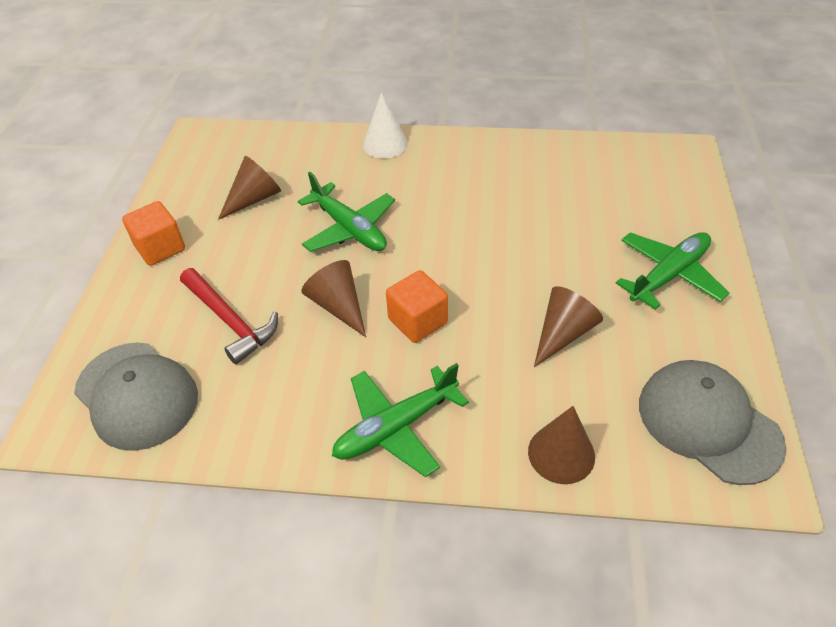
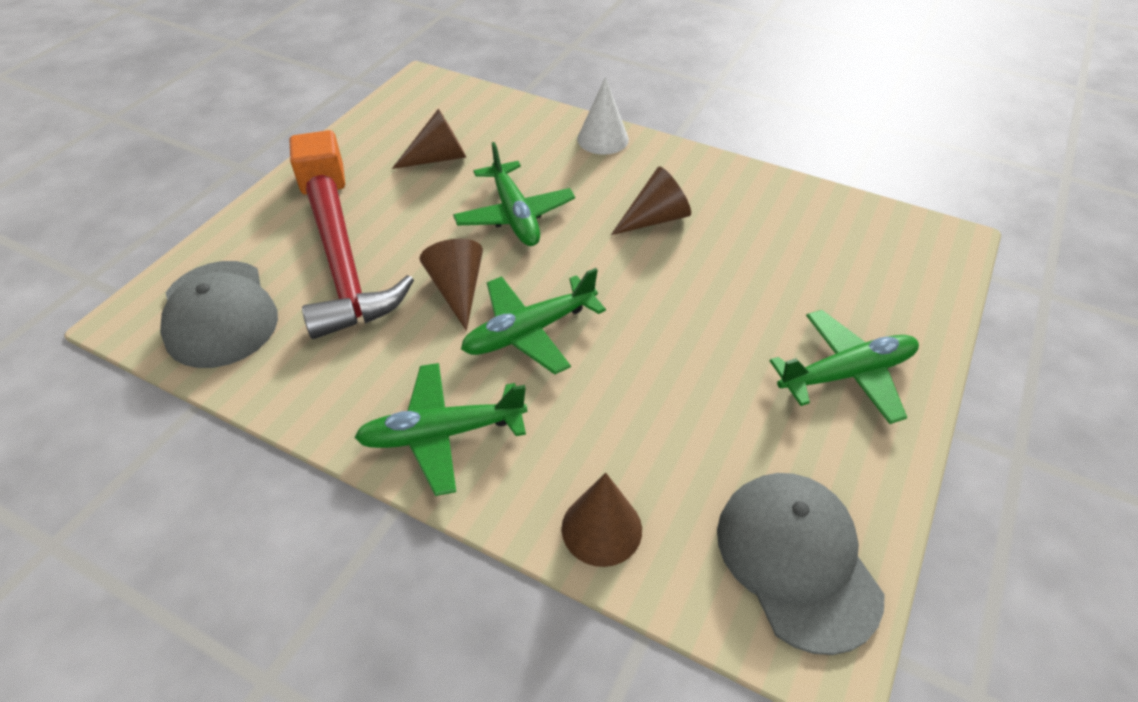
camera: 20 degrees right, 0 degrees up
red hammer [180,268,278,364] -> red hammer [302,175,414,339], size x1.50
orange cube [386,270,448,343] -> green plane [461,268,606,374]
brown cone [534,286,603,367] -> brown cone moved to [611,167,691,235]

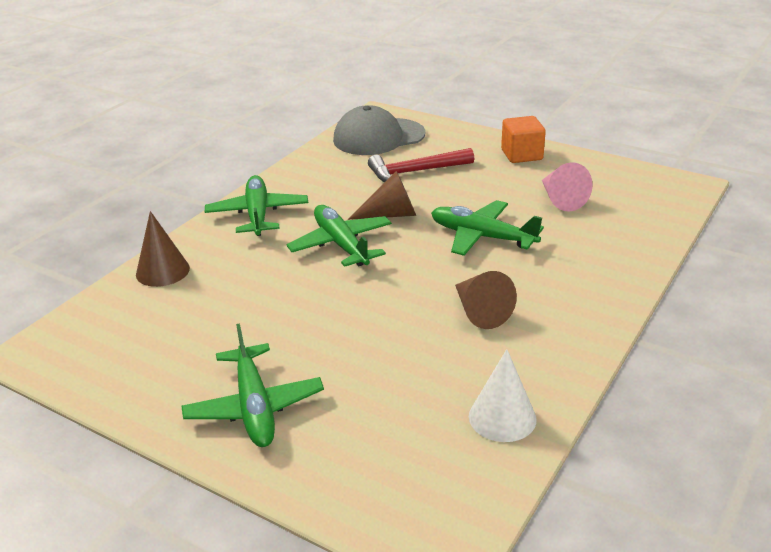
camera: 95 degrees right, 15 degrees down
red hammer [302,175,414,339] -> red hammer [368,148,474,182], size x0.67
brown cone [392,109,467,169] -> pink cone [542,162,593,211]
green plane [453,142,575,246] -> green plane turned 45 degrees clockwise [431,200,544,256]
white cone [577,77,629,155] -> white cone moved to [469,349,536,442]
grey cap [717,473,885,655] -> none

